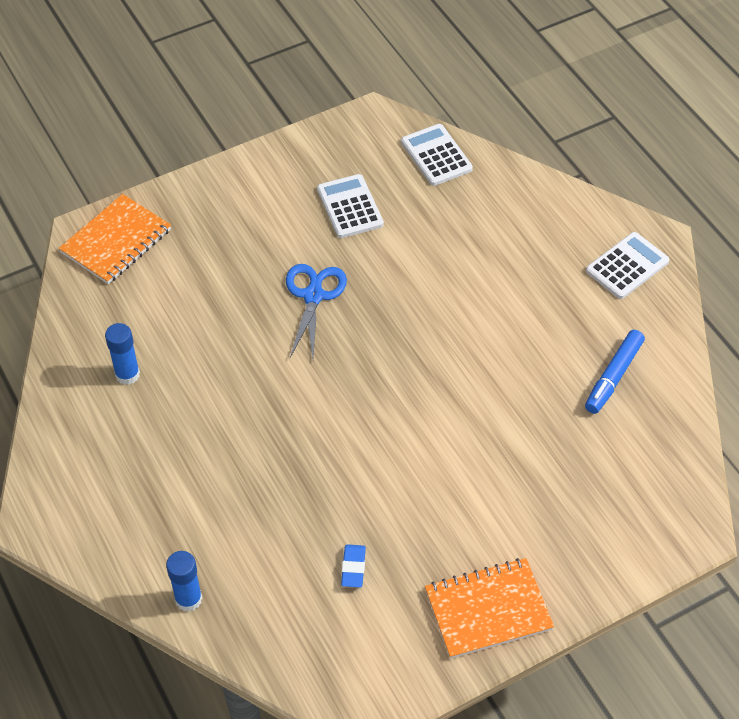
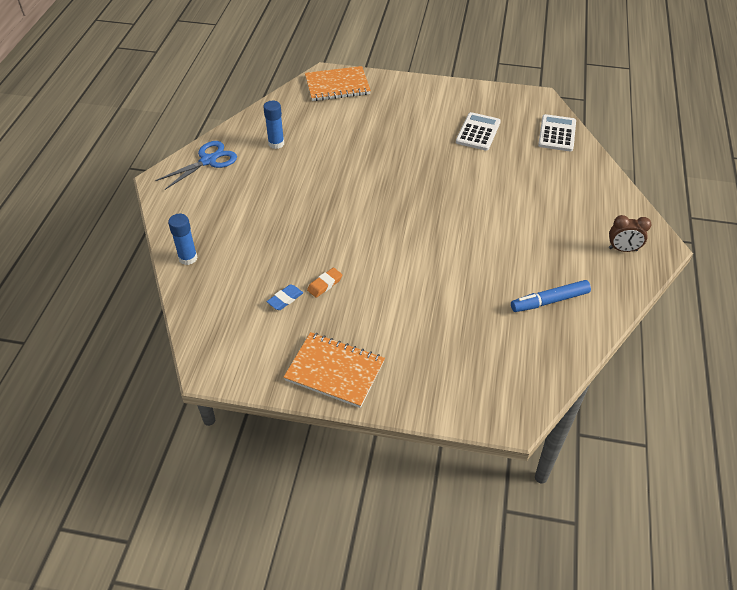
camera: 40 degrees right, 5 degrees down
blue scissors [286,264,347,358] -> blue scissors moved to [155,141,237,190]
white calculator [586,232,669,299] -> brown clock [609,215,651,252]
none -> orange eraser [307,268,342,298]

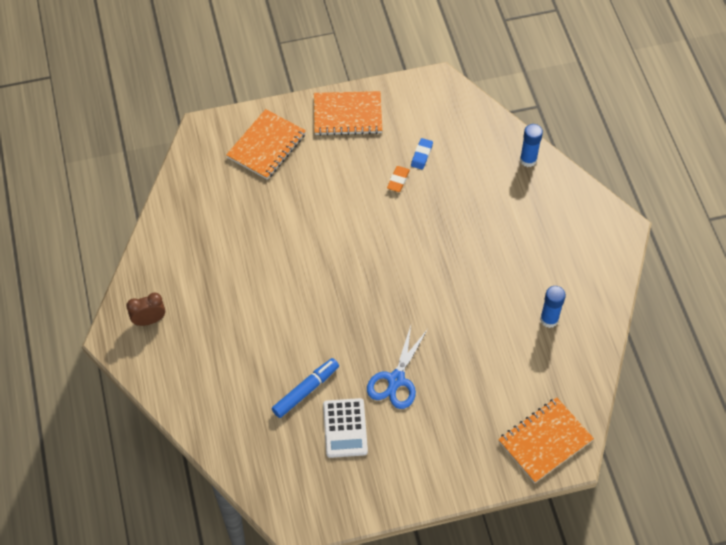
camera: 155 degrees right, 10 degrees up
blue scissors [155,141,237,190] -> blue scissors moved to [367,326,428,409]
blue marker [511,280,591,312] -> blue marker moved to [272,358,339,418]
white calculator [538,114,576,152] -> none
none -> orange notebook [226,109,306,179]

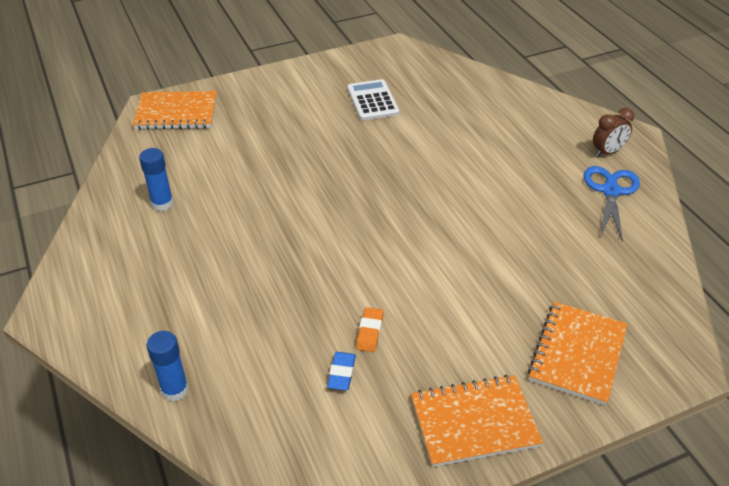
camera: 170 degrees right, 15 degrees down
blue marker [272,358,339,418] -> none
blue scissors [367,326,428,409] -> blue scissors moved to [583,166,640,242]
orange notebook [498,397,594,483] -> orange notebook turned 45 degrees clockwise [133,91,217,130]

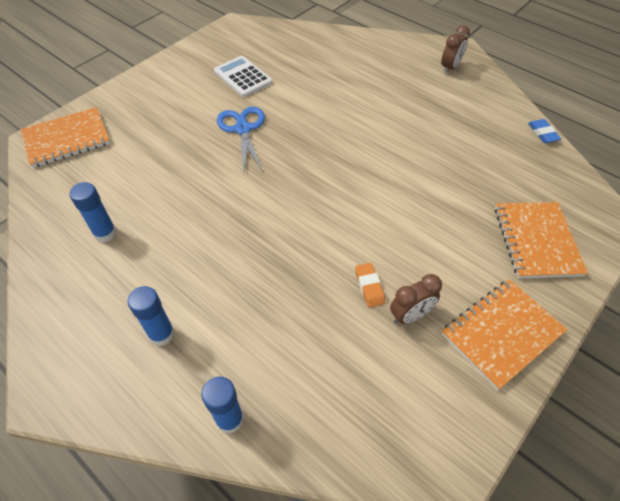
camera: 25 degrees left, 10 degrees up
blue eraser [327,352,356,391] -> blue eraser moved to [528,119,561,143]
blue scissors [583,166,640,242] -> blue scissors moved to [217,107,265,175]
none -> blue glue stick [128,286,175,346]
none -> brown clock [390,274,442,324]

